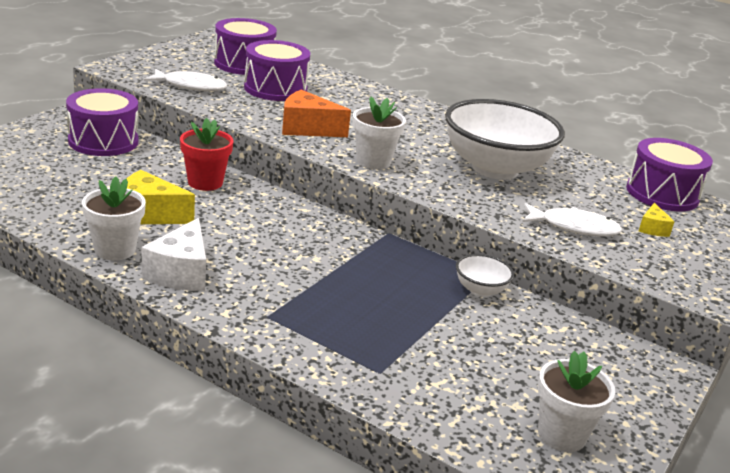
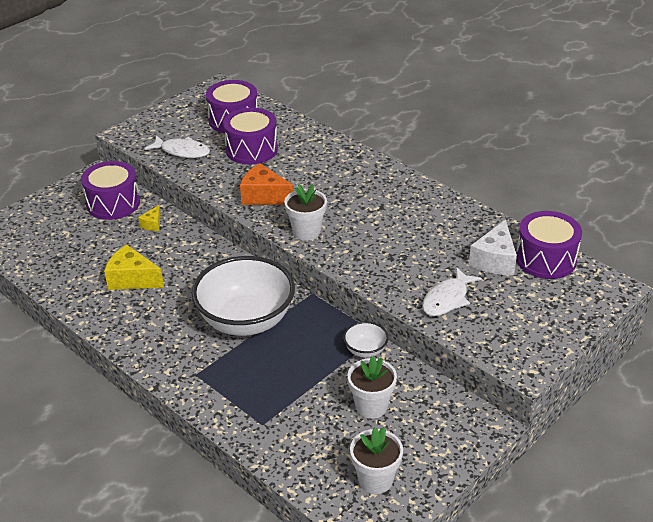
camera: 15 degrees right, 10 degrees up
white flower pot [82,176,146,261] -> white flower pot moved to [348,356,397,419]
white cheese [142,218,206,291] -> white cheese moved to [469,219,517,275]
red flower pot [180,118,234,191] -> none
white bowl [445,99,565,180] -> white bowl moved to [192,256,295,336]
white fish [522,203,622,237] -> white fish turned 105 degrees clockwise [422,267,482,316]
yellow cheese [639,203,675,237] -> yellow cheese moved to [138,205,161,231]

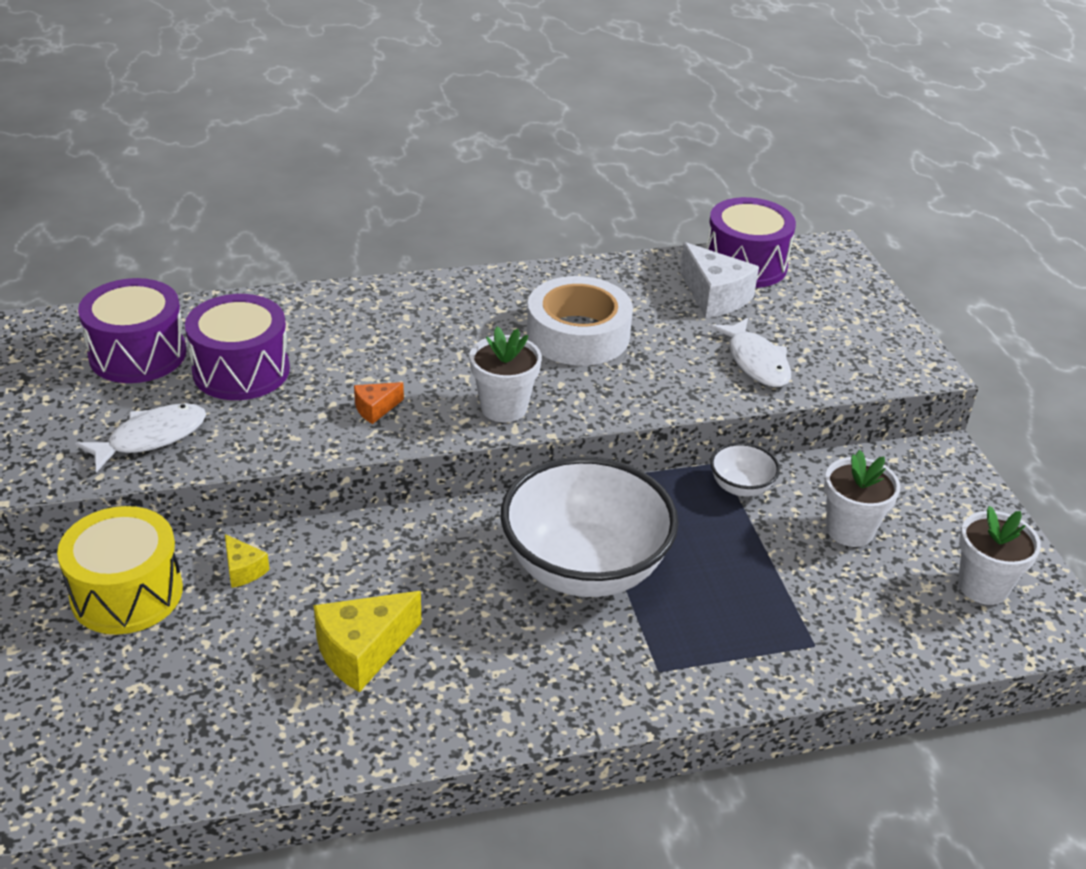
camera: 60 degrees left, 0 degrees up
purple drum [81,161,140,220] -> yellow drum [57,506,183,635]
orange cheese [240,163,294,205] -> orange cheese [354,382,404,424], size x0.53
none -> white tape [527,276,633,366]

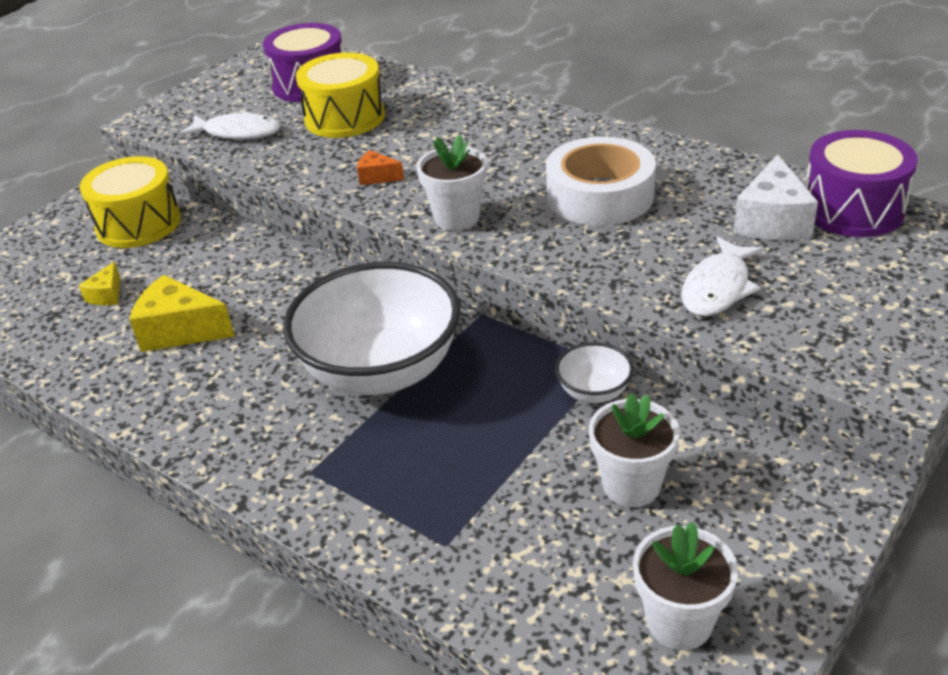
camera: 55 degrees right, 0 degrees up
purple drum [185,294,290,400] -> yellow drum [296,53,385,138]
yellow cheese [225,534,270,588] -> yellow cheese moved to [79,262,120,305]

